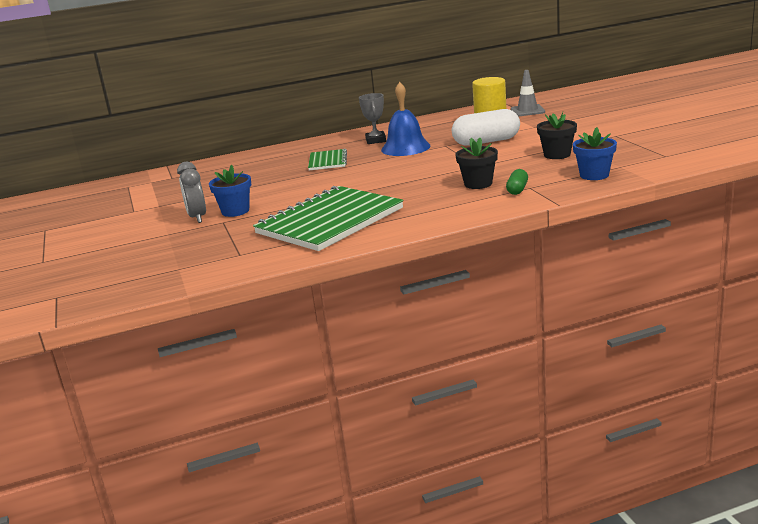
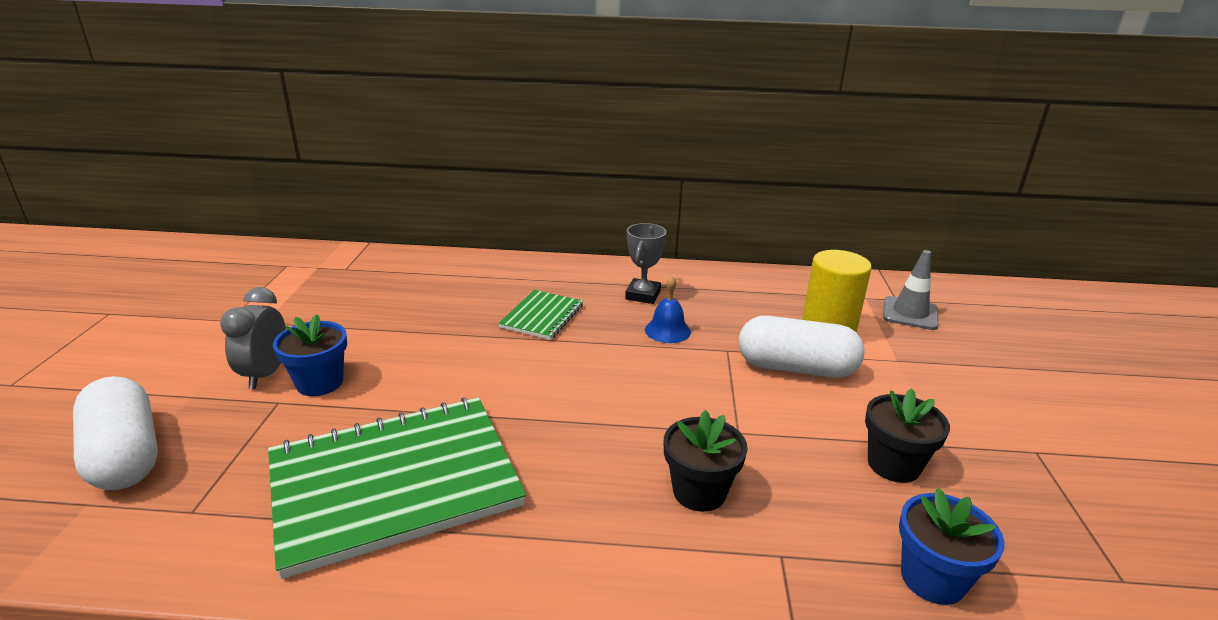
camera: 20 degrees right, 5 degrees up
blue bell [381,82,430,156] -> blue bell [645,276,691,343], size x0.57
green capsule [506,169,528,195] -> none
none -> white capsule [73,376,158,490]

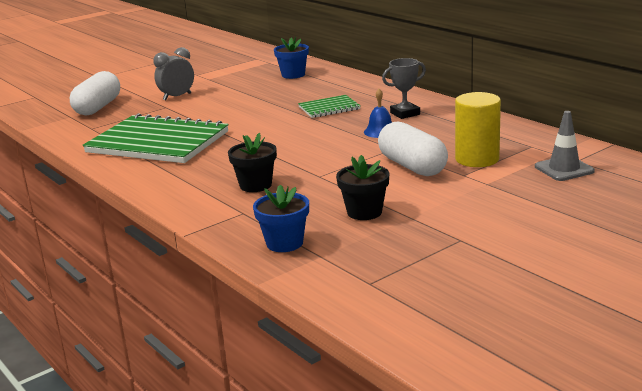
camera: 50 degrees right, 5 degrees down
blue flower pot [273,314,347,396] -> blue flower pot moved to [274,36,309,79]

